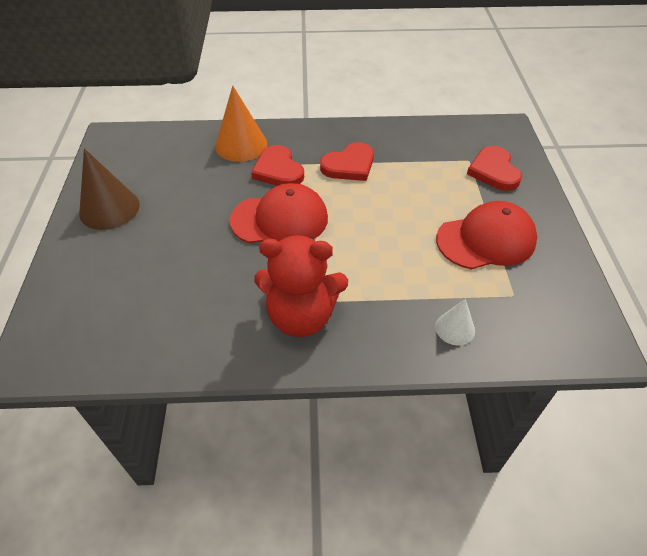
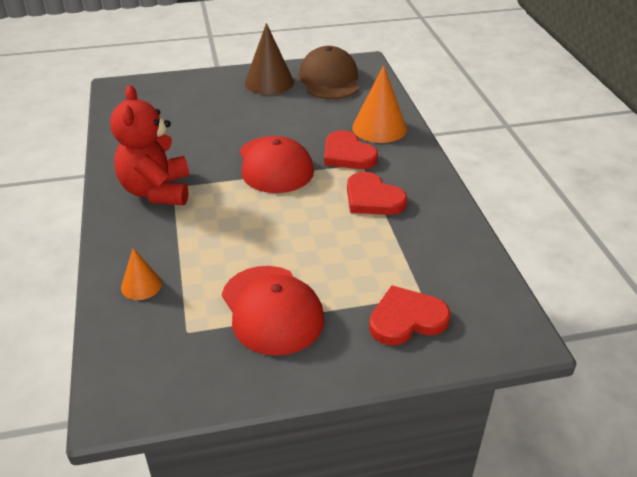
camera: 80 degrees right, 10 degrees down
red heart [251,145,304,186] -> red heart turned 90 degrees counterclockwise [324,130,378,169]
white cone [435,299,475,345] -> orange cone [121,248,162,300]
none -> brown cap [299,46,359,99]

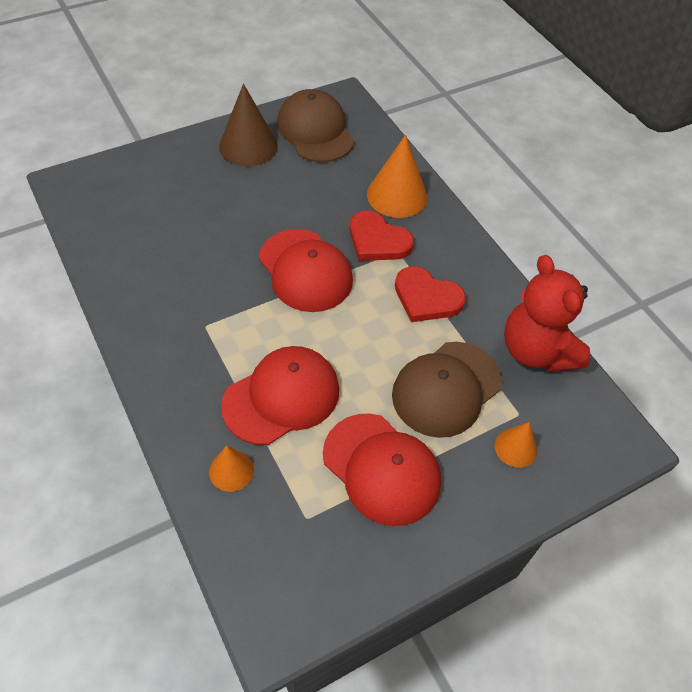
camera: 20 degrees left, 15 degrees up
red teddy bear [110,85,189,205] -> red teddy bear moved to [504,255,590,372]
red heart [369,285,451,345] -> orange cone [495,422,537,468]
none -> red cap [221,346,339,445]
none -> brown cap [392,342,502,438]

